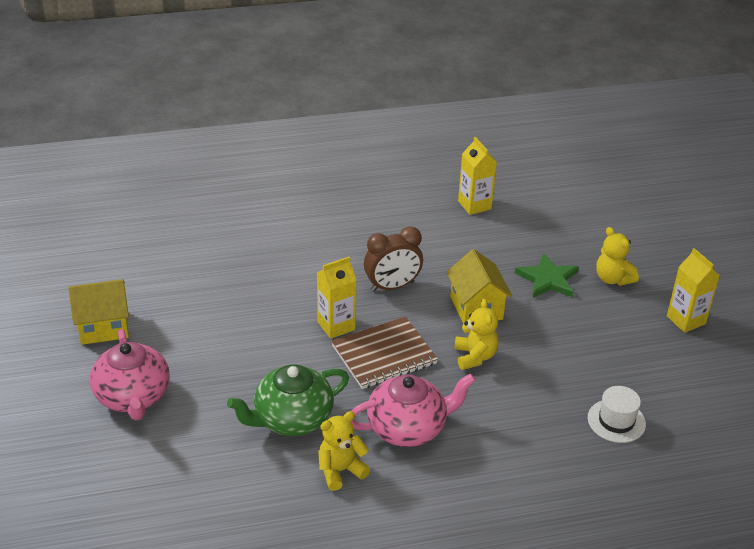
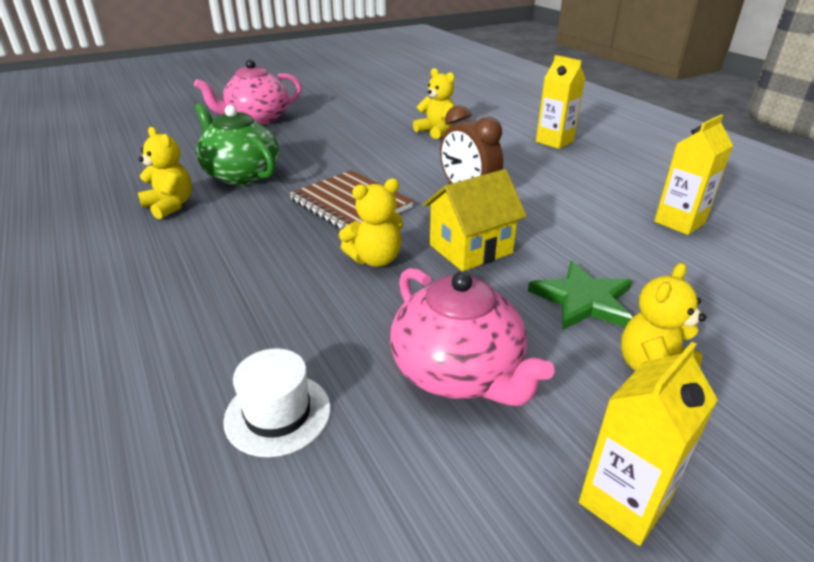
camera: 75 degrees right, 5 degrees down
yellow house [68,279,129,345] -> none
yellow carton [317,257,357,339] -> yellow carton moved to [536,55,585,149]
pink teapot [351,374,476,447] -> pink teapot moved to [390,268,555,406]
none -> yellow teddy bear [413,68,454,139]

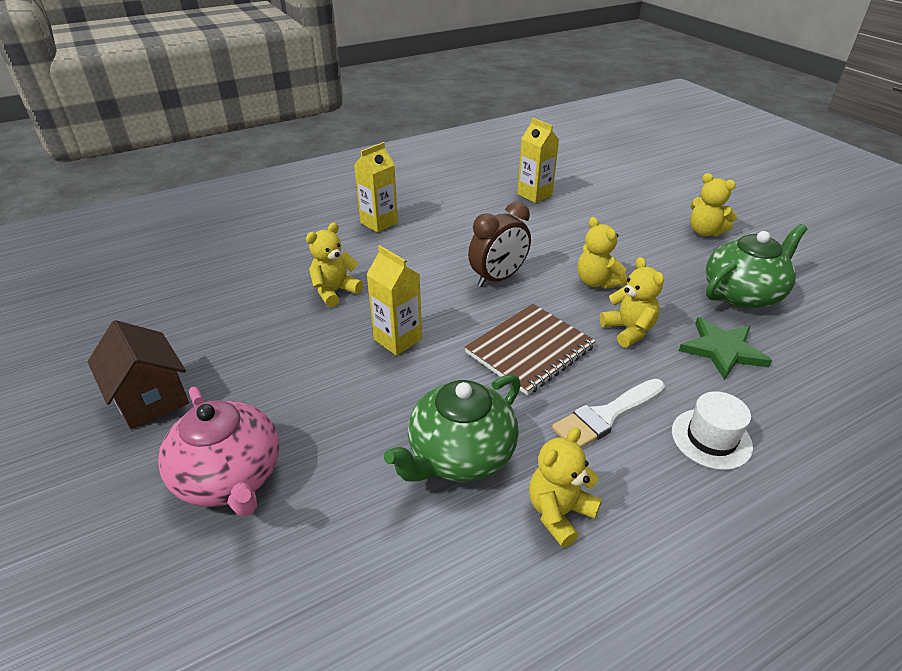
camera: 90 degrees left, 5 degrees up
white hat [223,348,331,457] -> white hat moved to [672,391,753,470]
pink teapot [390,268,555,406] -> green teapot [706,224,807,309]
yellow house [423,169,527,271] -> yellow teddy bear [578,217,627,289]
green star [528,261,633,330] -> green star moved to [679,317,772,380]
yellow carton [579,342,718,546] -> yellow carton moved to [366,246,422,356]
none -> brown house [88,320,189,429]
none -> white brush [552,379,665,448]

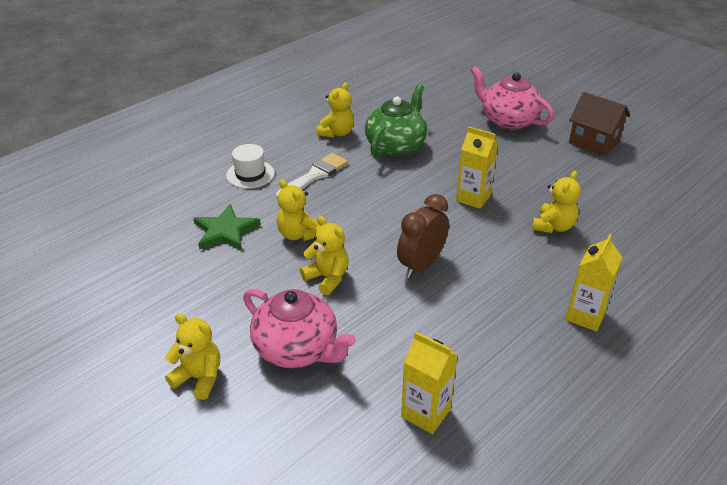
camera: 165 degrees right, 0 degrees up
brown notebook [465,304,596,395] -> none
green teapot [706,224,807,309] -> none
none -> pink teapot [243,289,356,368]

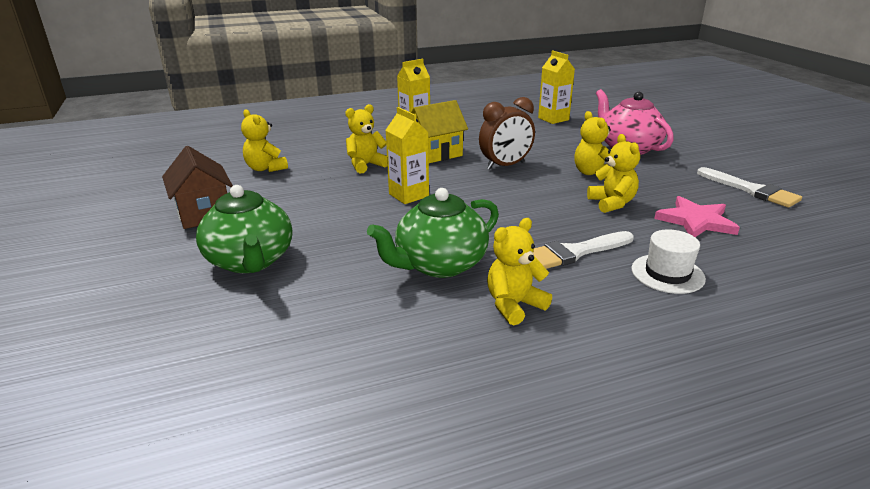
camera: 155 degrees left, 10 degrees down
yellow teddy bear [165,313,220,400] -> yellow teddy bear moved to [241,109,288,172]
green star [193,204,261,250] -> pink star [654,196,740,237]
pink teapot [471,66,554,130] -> green teapot [196,185,292,273]
none -> yellow house [411,100,468,163]
none -> white brush [697,167,802,208]

